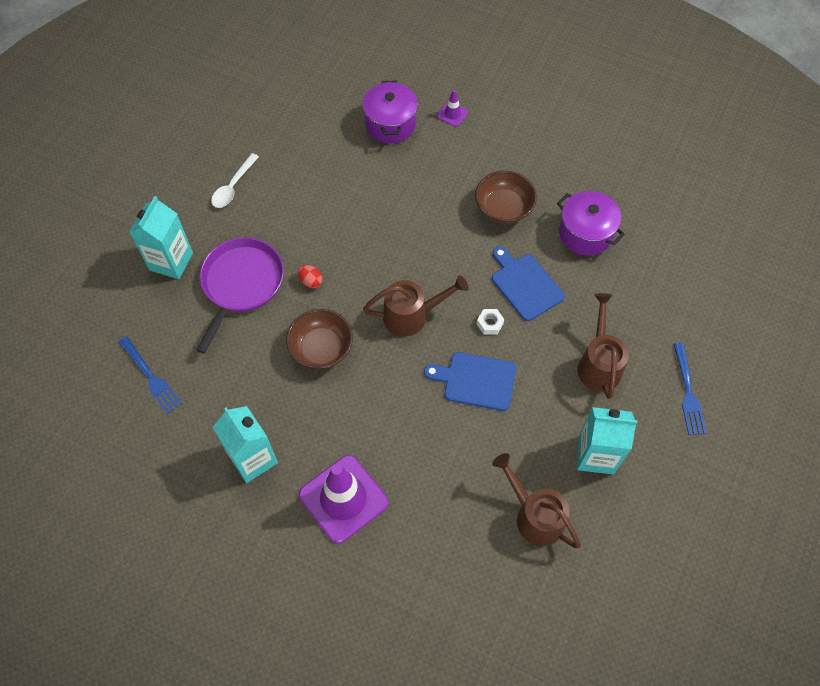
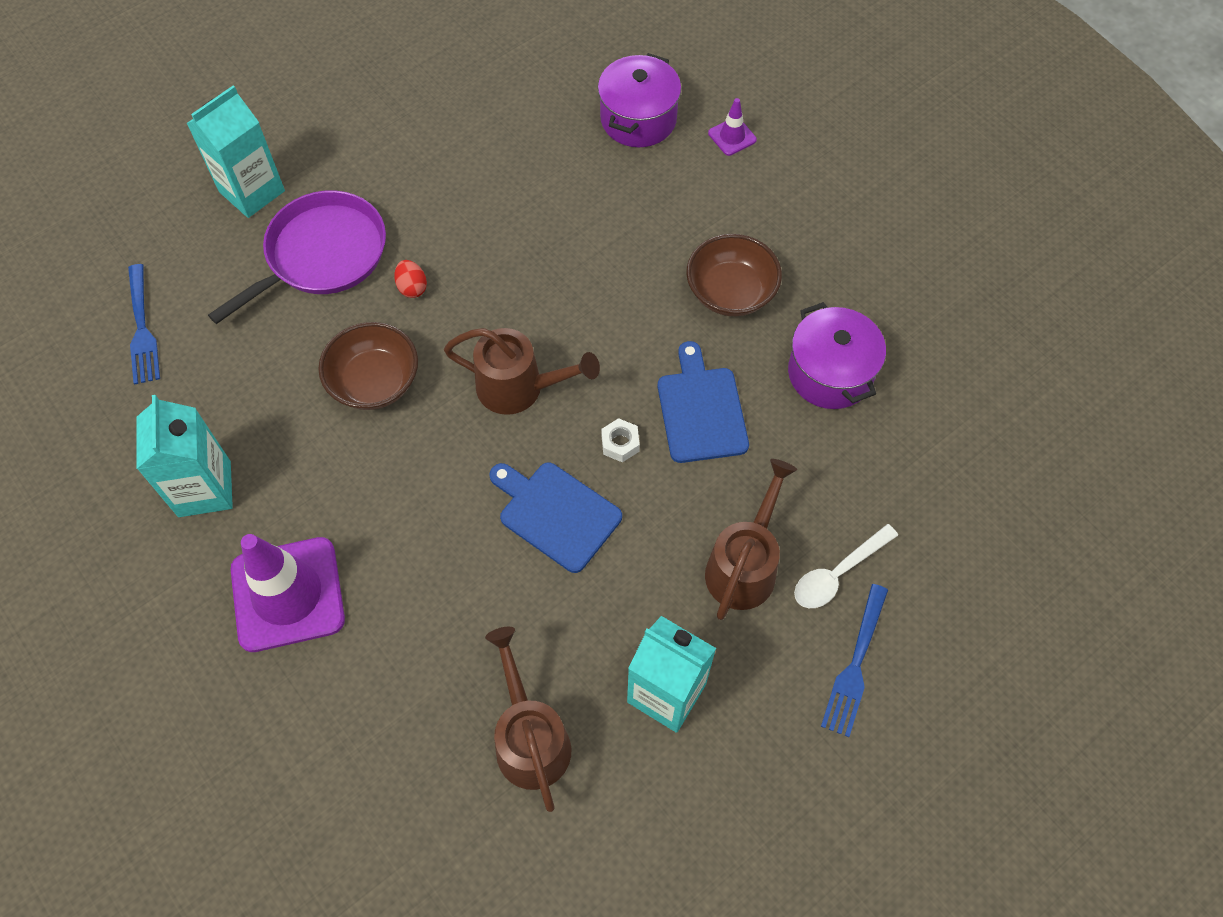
camera: 25 degrees right, 0 degrees up
white spoon [211,153,259,208] -> white spoon moved to [794,524,898,608]

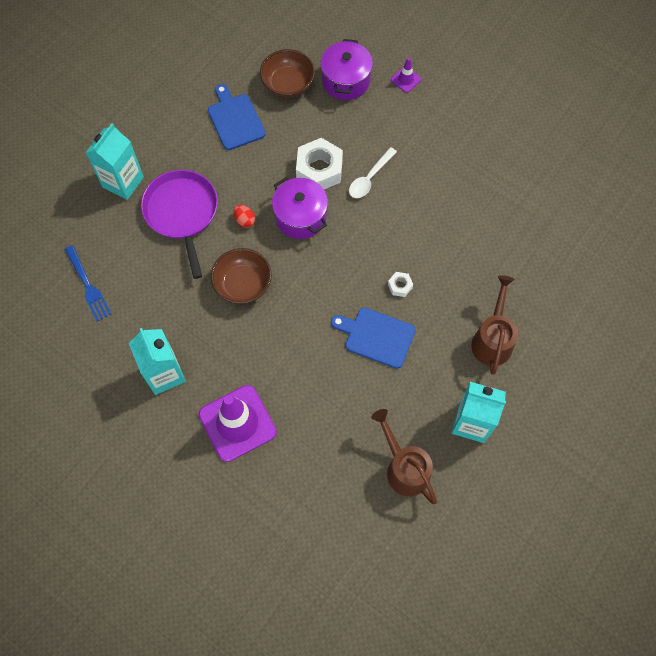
camera: 15 degrees left, 5 degrees up
purple pan [208,190,386,324] -> purple pan turned 45 degrees counterclockwise [141,170,218,279]
brown watering can [444,328,600,415] -> none
blue cutting board [658,341,749,463] -> blue cutting board moved to [208,84,266,150]
brown bowl [686,234,782,316] -> brown bowl moved to [260,49,315,98]
purple pot [788,302,886,409] -> purple pot moved to [272,177,328,239]
white spoon [794,524,898,608] -> white spoon moved to [349,147,397,198]
blue fork [821,584,888,737] -> none
none -> white nut [296,138,343,189]

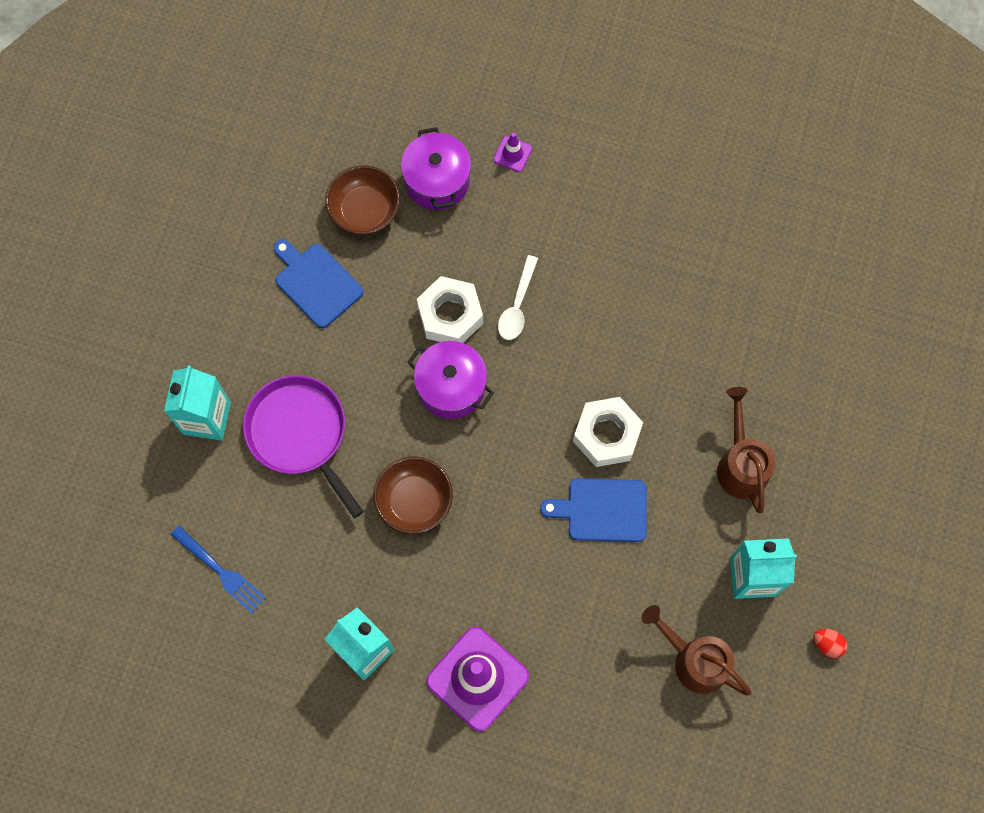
camera: 20 degrees left, 5 degrees up
red egg [234,205,255,228] -> red egg moved to [814,629,847,658]
white nut [388,272,413,297] -> white nut [573,397,643,467], size x2.15

